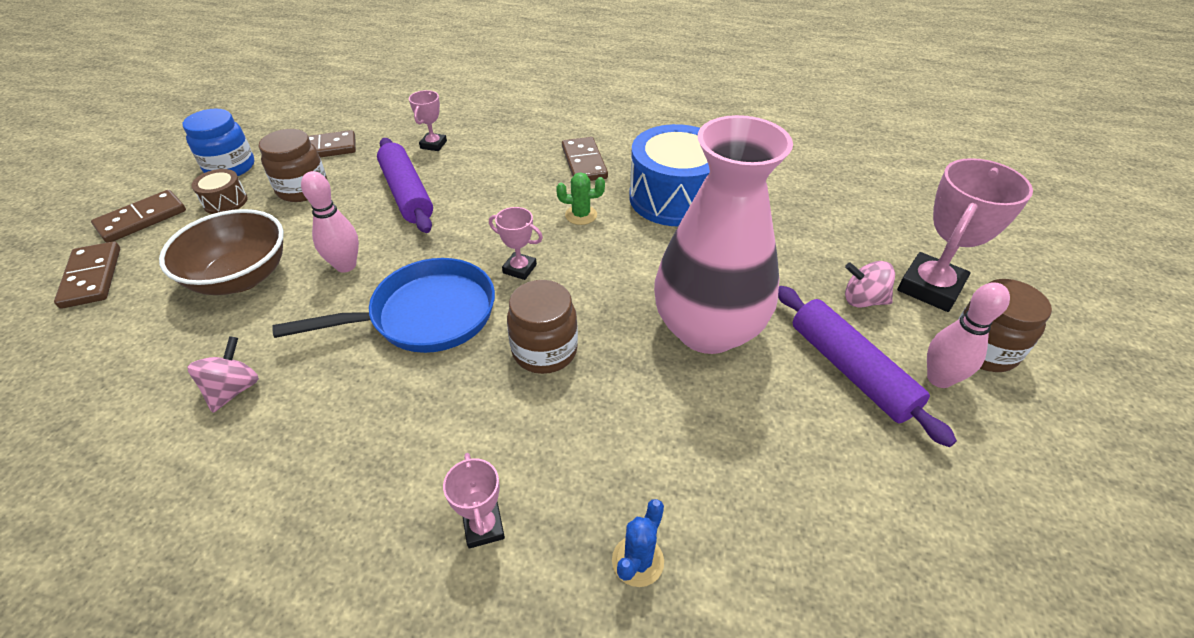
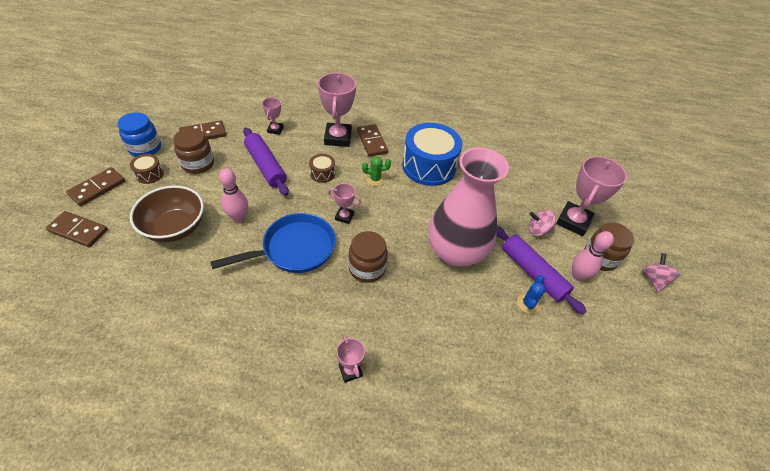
camera: 10 degrees left, 5 degrees up
brown domino [54,241,120,309] -> brown domino turned 45 degrees counterclockwise [46,211,108,247]
pink spinning top [187,336,259,413] -> pink spinning top moved to [643,253,680,292]
blue cactus [612,499,664,587] -> blue cactus moved to [517,275,545,314]
none -> brown drum [309,154,335,183]
none -> pink trophy [318,73,356,147]

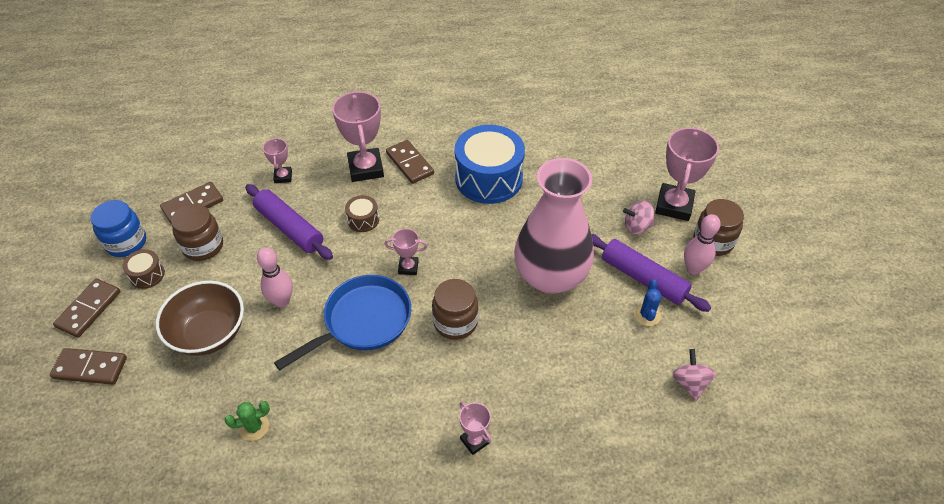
camera: 10 degrees left, 0 degrees up
green cactus [362,156,391,186] -> green cactus moved to [224,401,270,441]
pink spinning top [643,253,680,292] -> pink spinning top moved to [672,349,716,401]

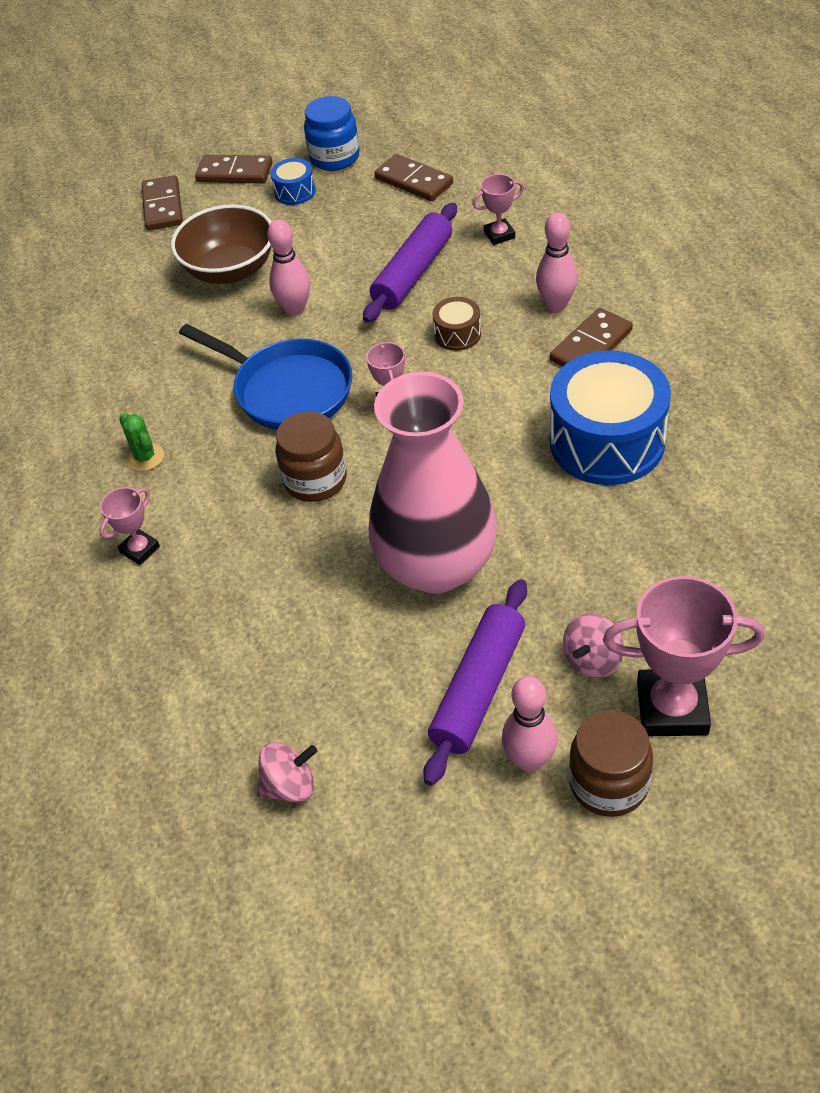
camera: 80 degrees right, 0 degrees up
brown drum [122,249,165,289] -> blue drum [270,158,316,205]
brown jar [171,204,223,261] -> none
green cactus [224,401,270,441] -> green cactus moved to [119,413,164,471]
pink trophy [332,91,384,182] -> pink bowling pin [536,212,578,312]
pink spinning top [623,200,655,234] -> pink spinning top turned 120 degrees counterclockwise [563,613,624,678]
blue cactus [634,280,662,326] -> none

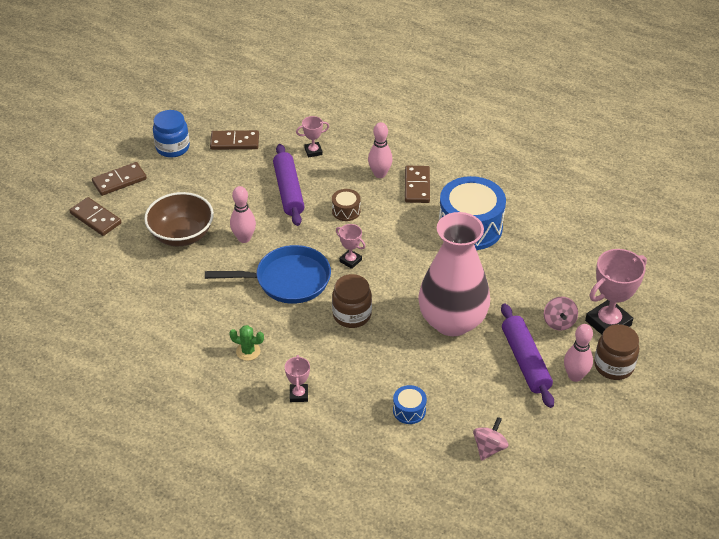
camera: 45 degrees left, 5 degrees down
blue drum [270,158,316,205] -> blue drum moved to [393,385,427,424]
pink trophy [472,174,524,245] -> pink trophy turned 45 degrees clockwise [296,116,329,158]

